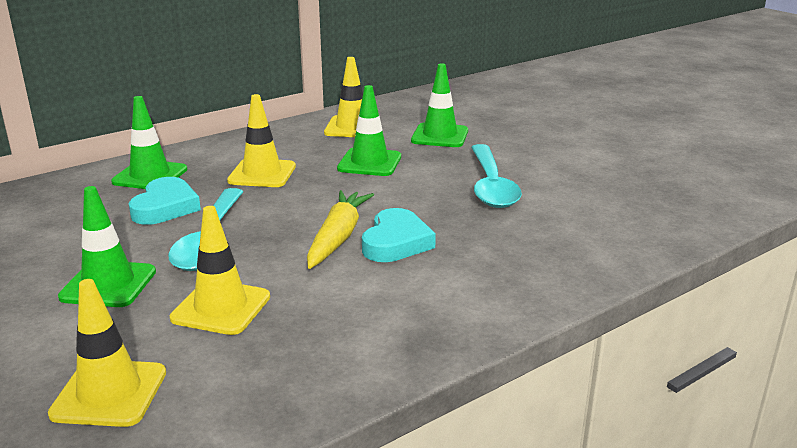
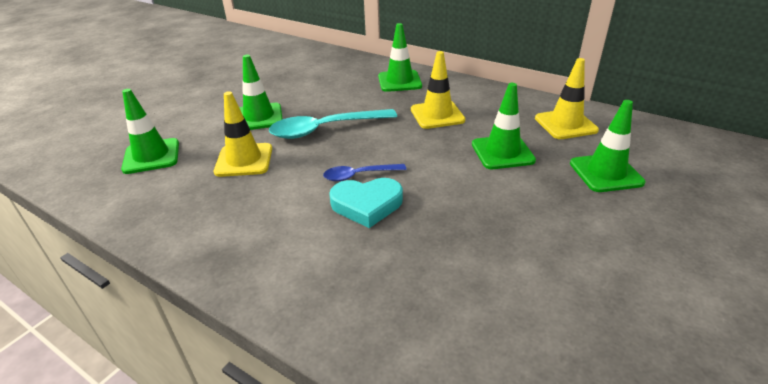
camera: 70 degrees right, 10 degrees up
yellow traffic cone [48,279,166,427] -> green traffic cone [121,89,179,174]
turquoise heart [129,177,201,225] -> none
yellow carrot [307,190,374,269] -> blue spoon [323,164,406,181]
turquoise spoon [471,144,522,208] -> none

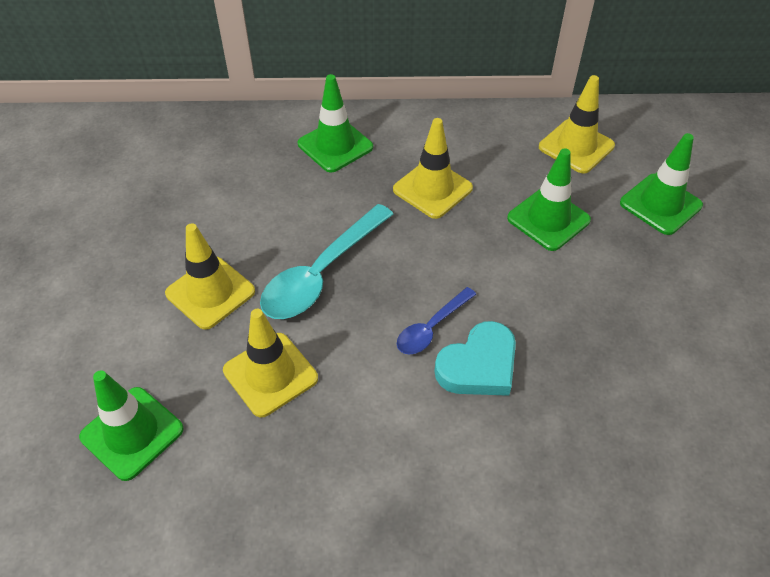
camera: 35 degrees left, 15 degrees up
green traffic cone [239,54,283,130] -> yellow traffic cone [165,223,255,330]

